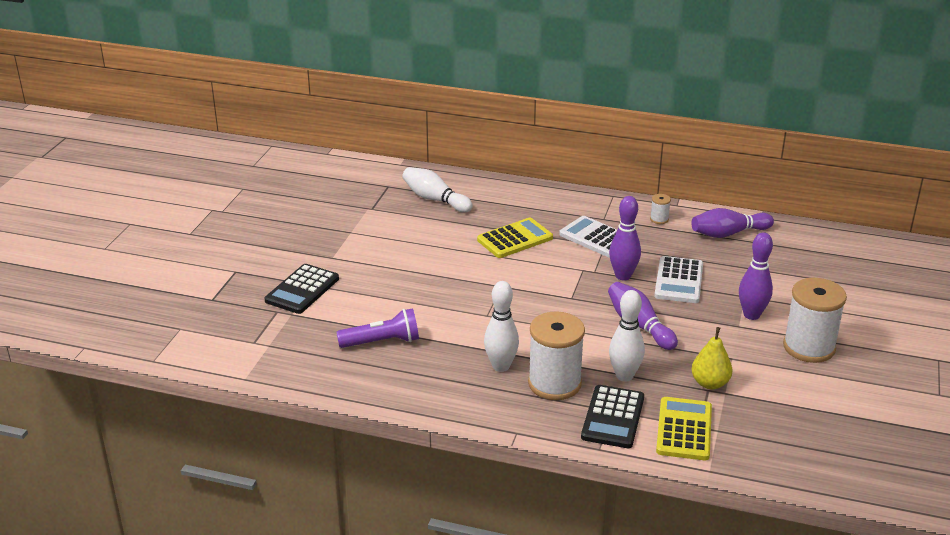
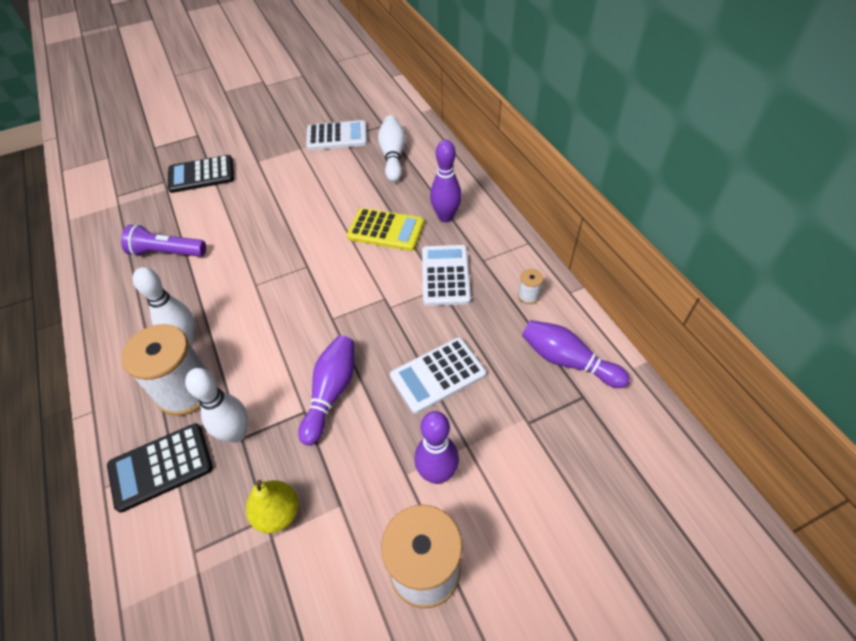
camera: 50 degrees right, 20 degrees up
purple flashlight [336,308,419,348] -> purple flashlight turned 150 degrees clockwise [121,224,206,257]
purple bowling pin [609,196,641,281] -> purple bowling pin moved to [430,140,462,223]
yellow calculator [656,397,712,460] -> none
none -> white calculator [306,120,367,150]

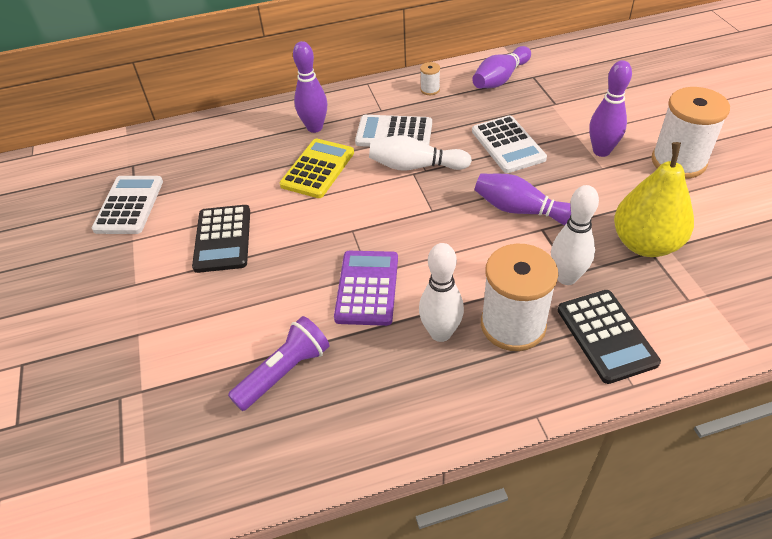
camera: 80 degrees left, 5 degrees down
purple flashlight [121,224,206,257] -> purple flashlight turned 150 degrees counterclockwise [228,316,330,411]
black calculator [168,155,234,193] -> black calculator moved to [192,205,250,273]
yellow pear [246,480,298,534] -> yellow pear [614,142,694,257], size x1.62
white bowling pin [378,115,405,182] -> white bowling pin moved to [369,135,472,171]
none -> purple calculator [334,251,398,326]

